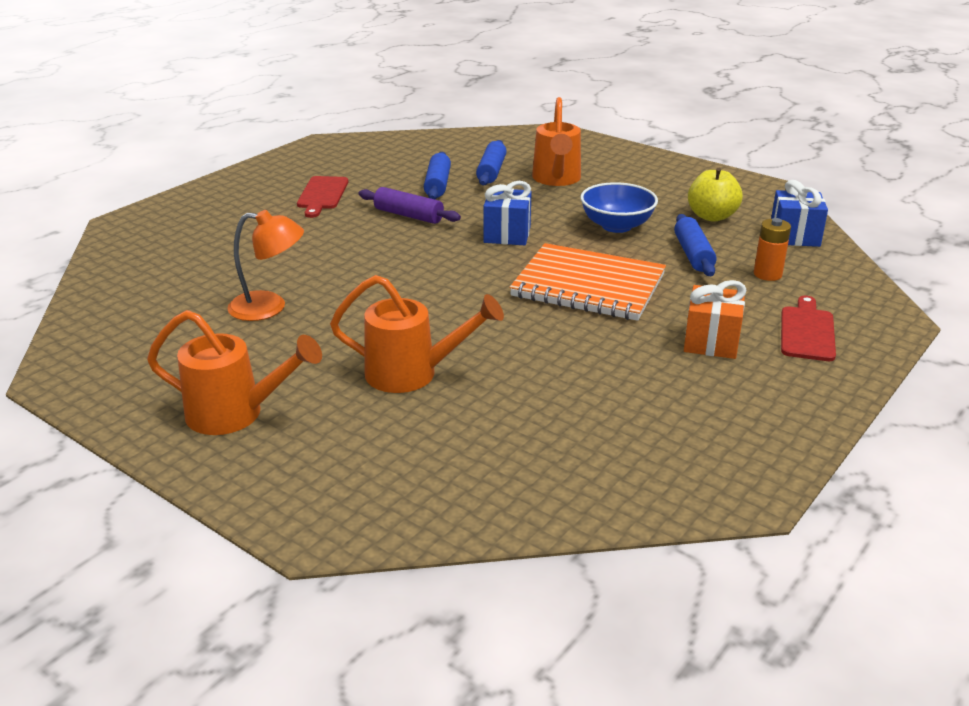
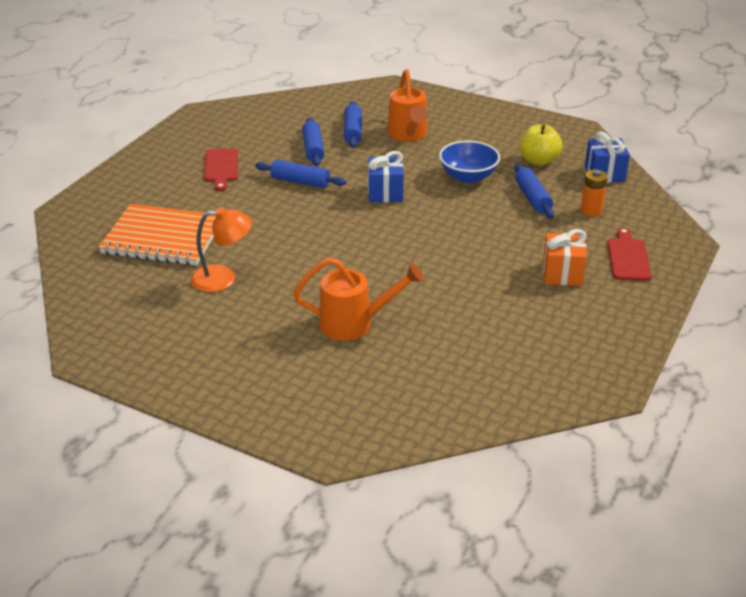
camera: 10 degrees left, 5 degrees up
orange watering can [147,310,322,435] -> none
purple rolling pin [359,187,461,224] -> blue rolling pin [255,160,346,188]
orange notebook [509,243,666,321] -> orange notebook moved to [98,204,216,265]

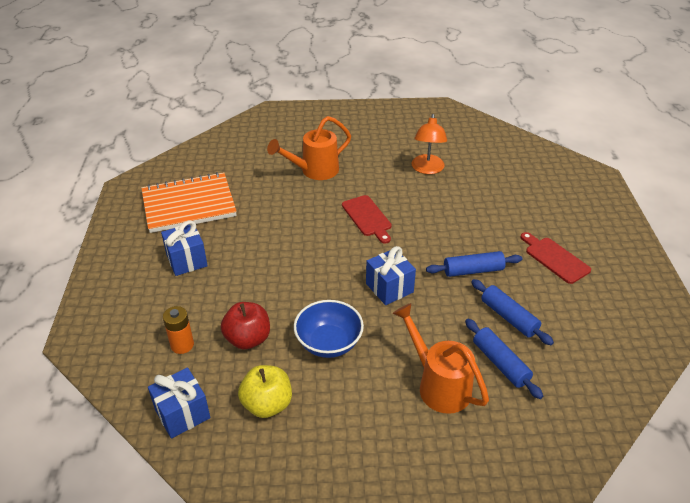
camera: 150 degrees right, 5 degrees up
orange notebook [98,204,216,265] -> orange notebook moved to [141,172,237,233]
orange lamp [191,207,252,292] -> orange lamp turned 45 degrees counterclockwise [412,114,447,174]
blue rolling pin [514,164,554,218] -> red apple [221,302,270,350]
orange gift [543,229,587,286] -> blue gift [161,220,208,276]
red cutting board [607,228,652,281] -> red cutting board moved to [342,195,392,244]

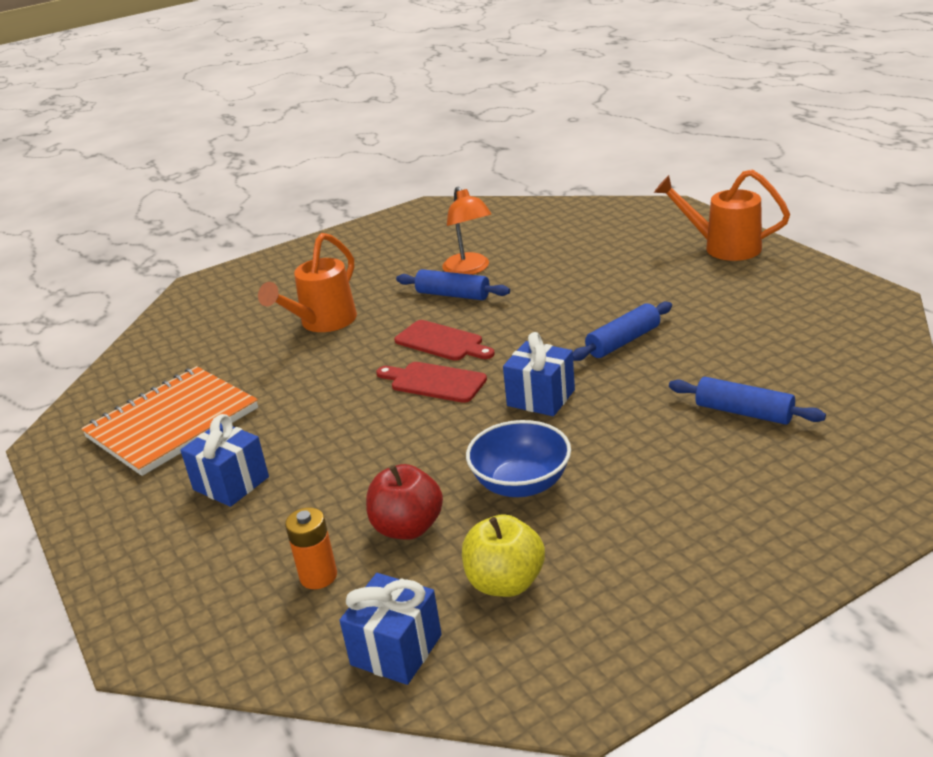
camera: 25 degrees left, 10 degrees down
orange watering can [393,303,489,414] -> orange watering can moved to [654,169,790,261]
blue rolling pin [471,279,554,345] -> blue rolling pin moved to [396,269,510,300]
red cutting board [520,232,591,284] -> red cutting board moved to [376,362,487,403]

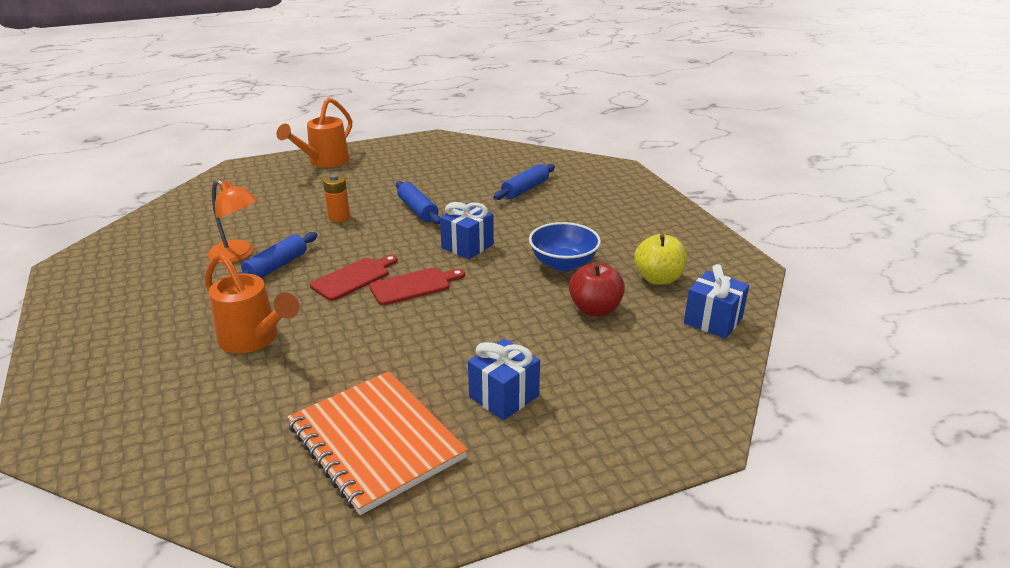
camera: 85 degrees left, 0 degrees up
orange battery [285,507,337,589] -> orange battery moved to [323,174,350,222]
red cutting board [376,362,487,403] -> red cutting board turned 150 degrees counterclockwise [369,268,465,305]
orange lamp [442,186,492,275] -> orange lamp turned 45 degrees clockwise [208,180,258,263]

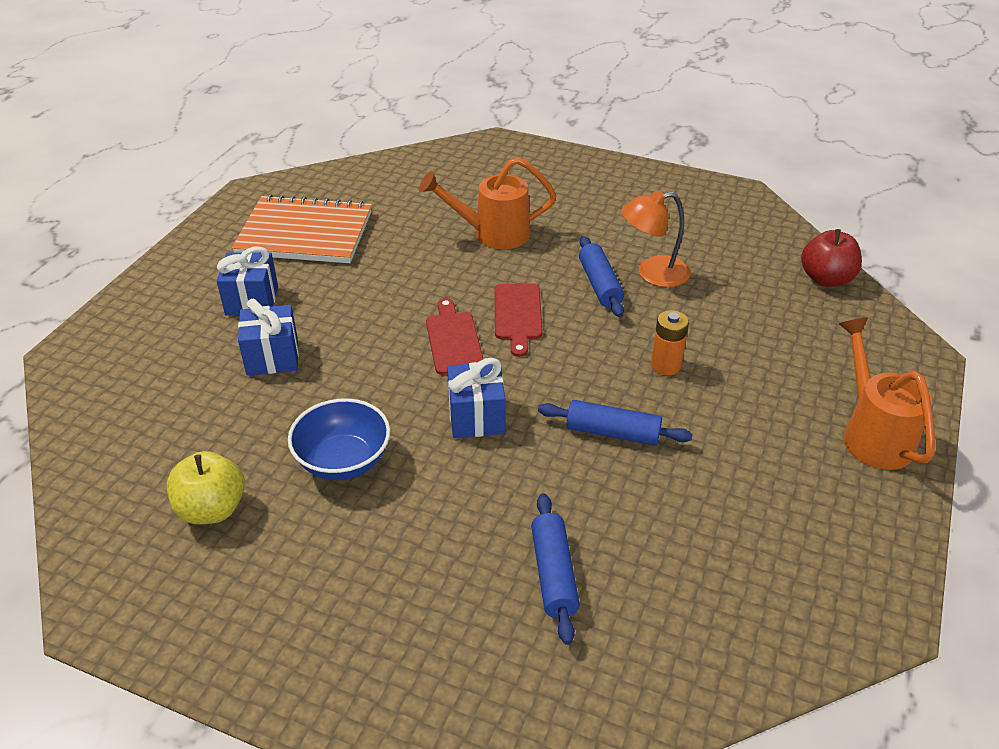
camera: 135 degrees right, 10 degrees up
red cutting board [369,268,465,305] -> red cutting board turned 150 degrees clockwise [426,298,483,375]
red apple [569,262,625,316] -> red apple moved to [801,229,862,287]
blue gift [684,264,749,339] -> blue gift moved to [238,299,299,376]

